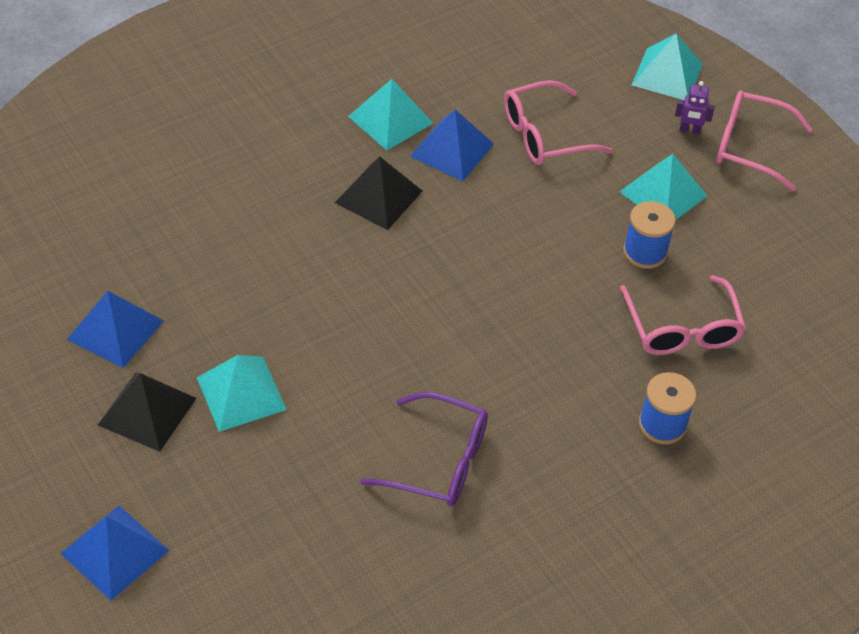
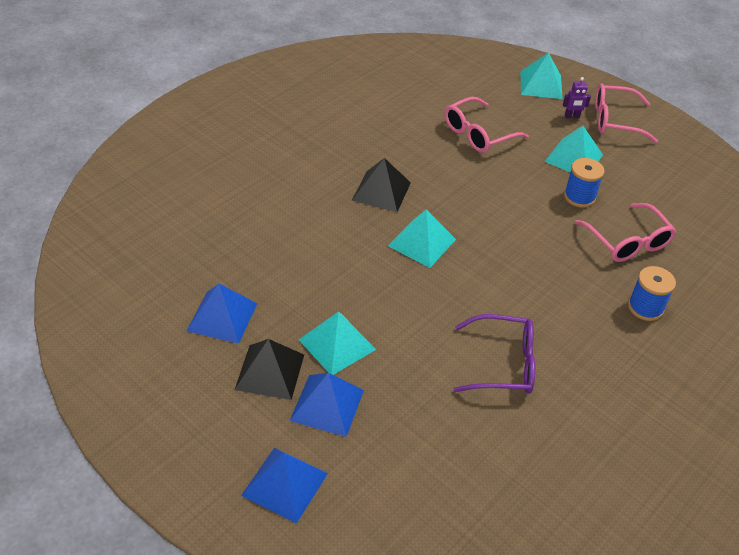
camera: 15 degrees left, 5 degrees down
turquoise pyramid [348,79,433,150] -> turquoise pyramid moved to [388,209,456,268]
blue pyramid [410,110,494,181] -> blue pyramid moved to [290,373,364,437]

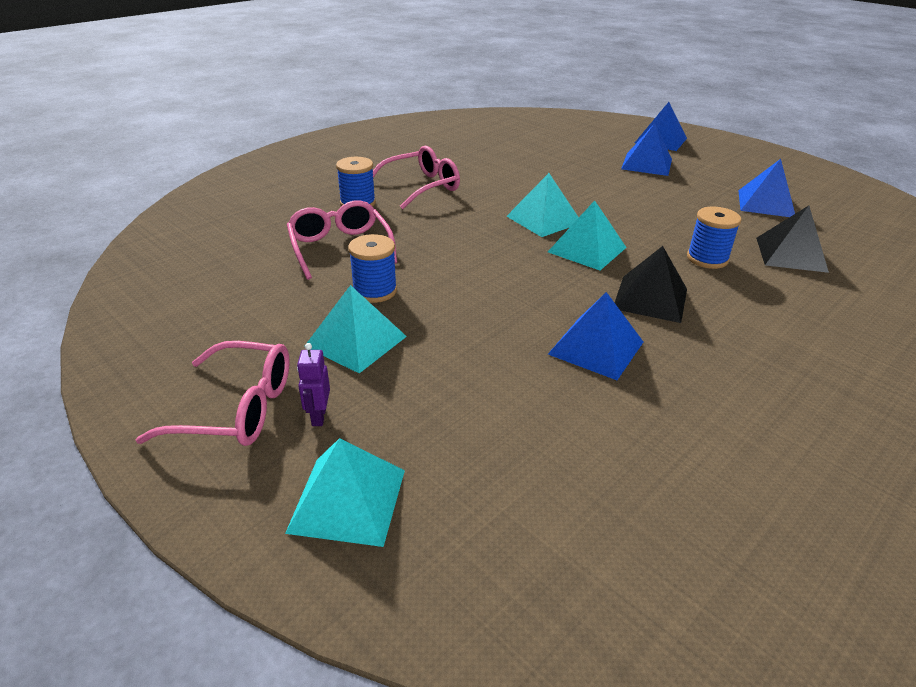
camera: 175 degrees left, 10 degrees down
black pyramid [234,339,304,400] -> black pyramid moved to [756,205,829,273]
turquoise pyramid [299,311,376,375] -> turquoise pyramid moved to [506,173,579,237]
pink glasses [445,97,529,153] -> pink glasses moved to [373,146,460,209]
purple glasses [453,314,535,394] -> none
purple robot [563,77,591,118] -> purple robot turned 90 degrees counterclockwise [297,343,330,426]
none -> blue pyramid [548,292,643,380]
none -> blue spool [687,207,741,269]

